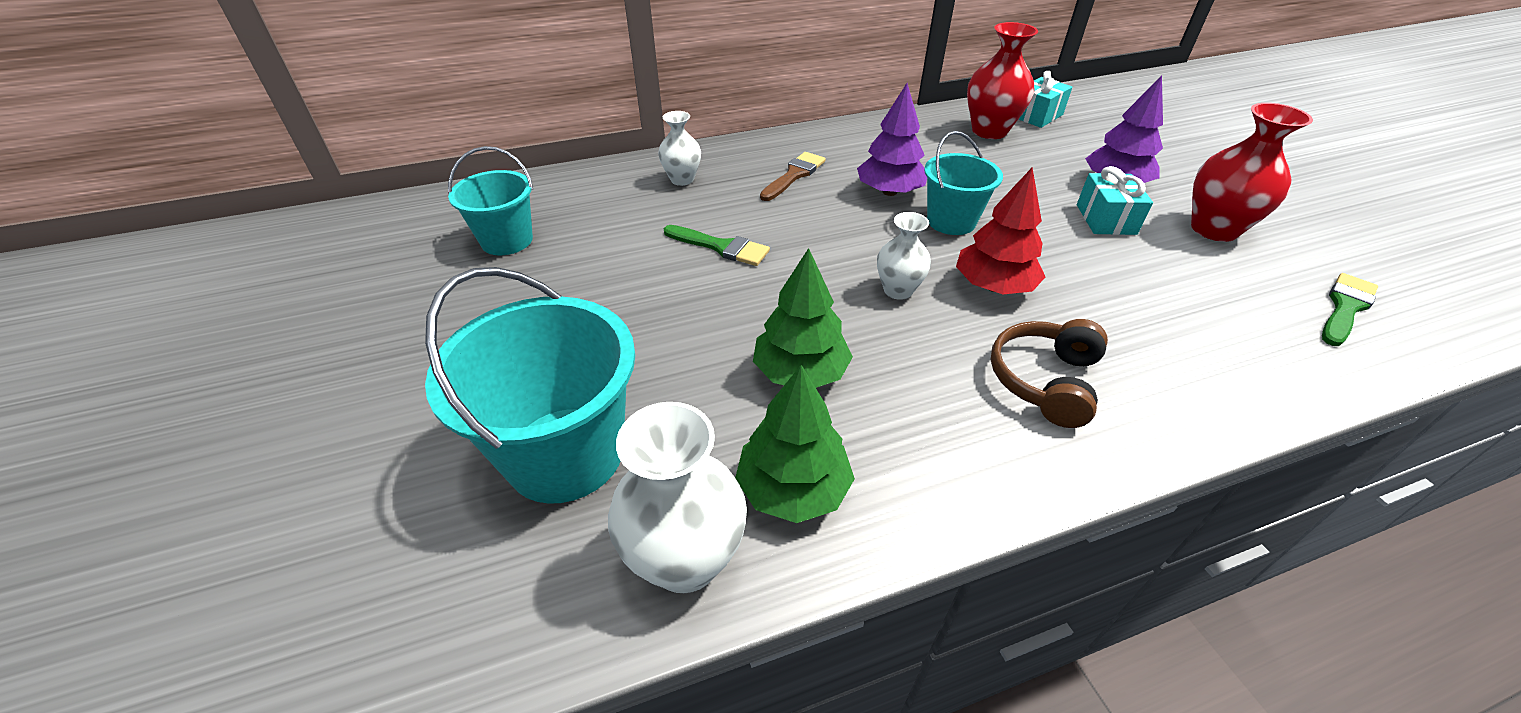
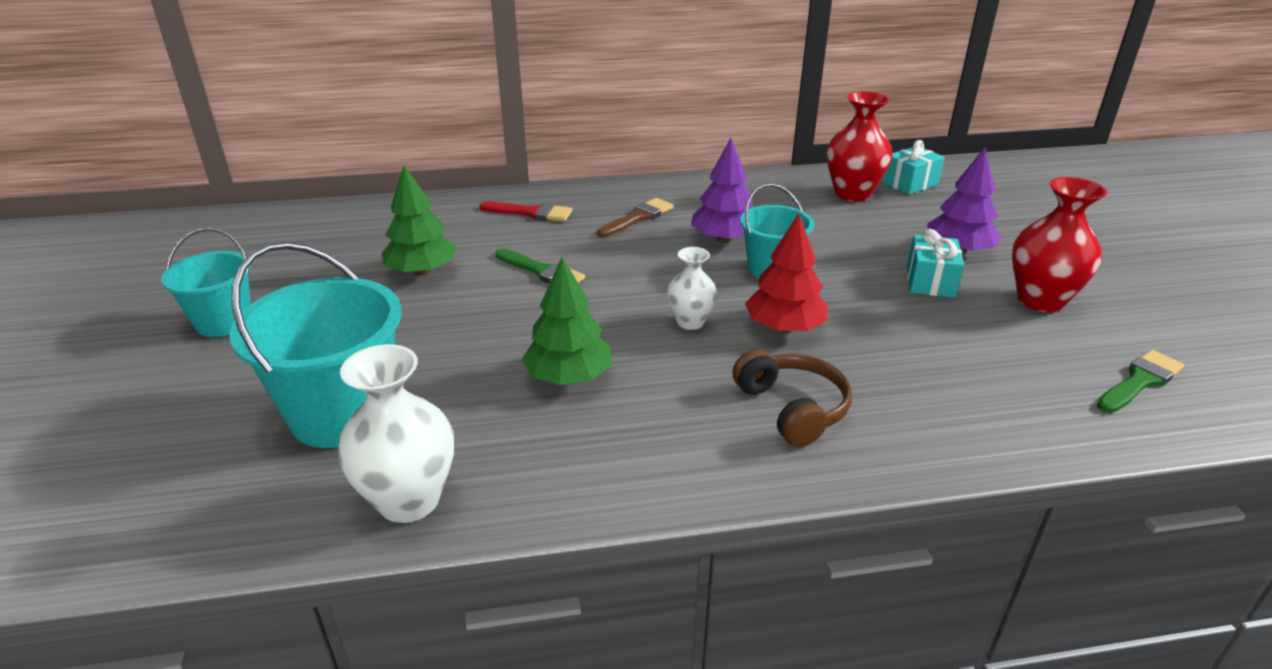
camera: 10 degrees right, 10 degrees down
turquoise bucket [448,146,533,255] -> turquoise bucket moved to [161,228,251,337]
white vase [658,111,701,186] -> red brush [479,202,572,222]
green tree [735,365,855,523] -> green tree moved to [381,165,457,276]
brown headphones [991,319,1108,428] -> brown headphones turned 120 degrees clockwise [732,349,852,447]

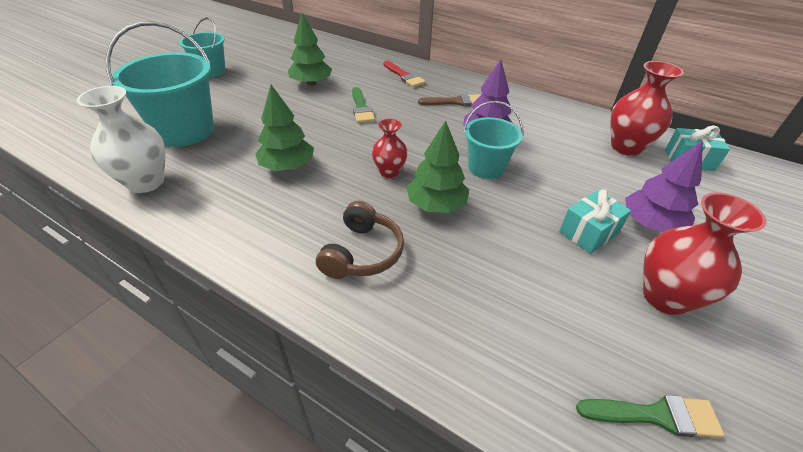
camera: 40 degrees right, 10 degrees up
white vase [667,247,717,330] -> red vase [372,119,408,178]
red tree [745,213,828,333] -> green tree [407,121,469,213]

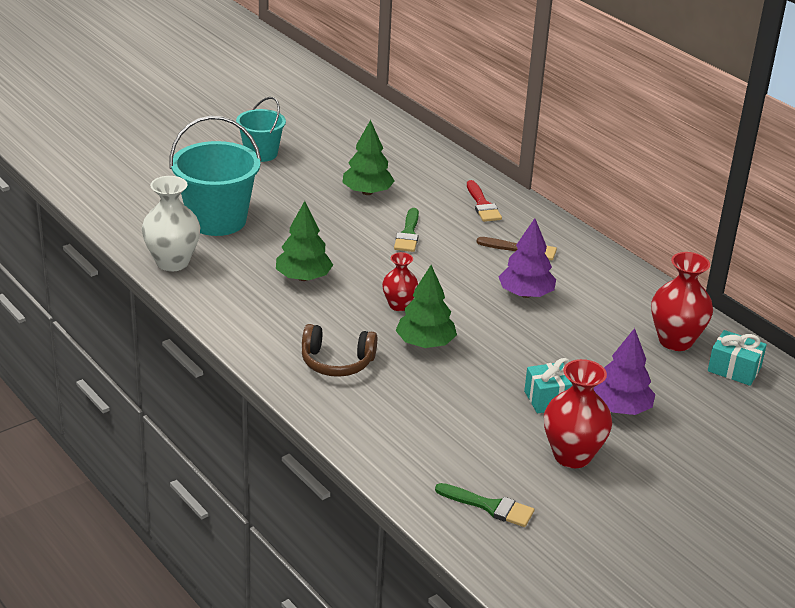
camera: 20 degrees right, 10 degrees down
brown headphones [316,201,404,279] -> brown headphones turned 60 degrees clockwise [302,324,377,377]
turquoise bucket [463,101,523,179] -> none

